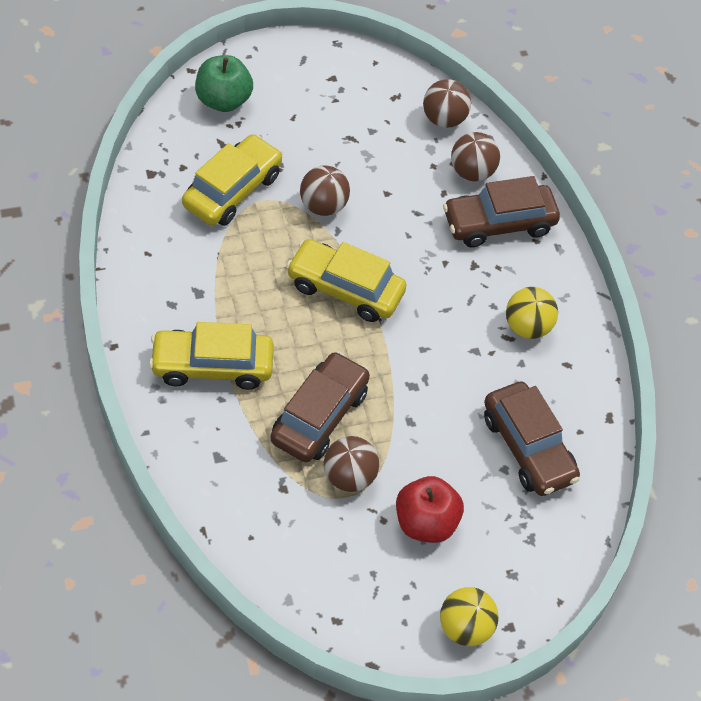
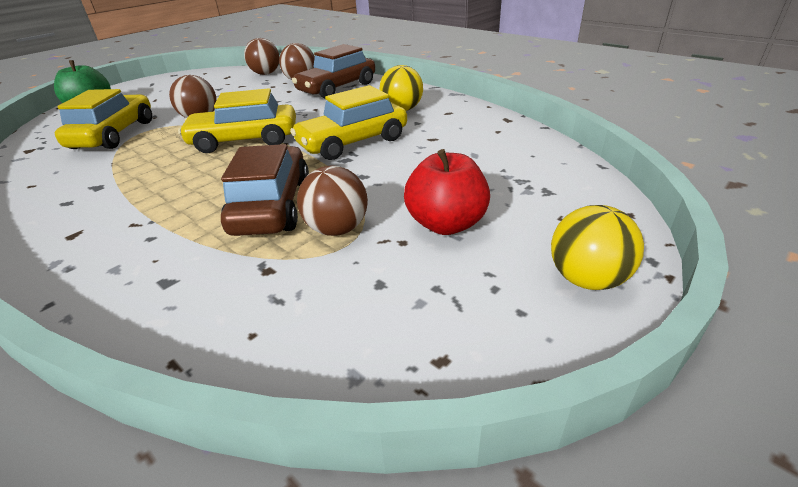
camera: 25 degrees left, 20 degrees down
yellow car [149,322,274,390] -> yellow car moved to [290,85,407,160]
brown car [484,381,580,496] -> none

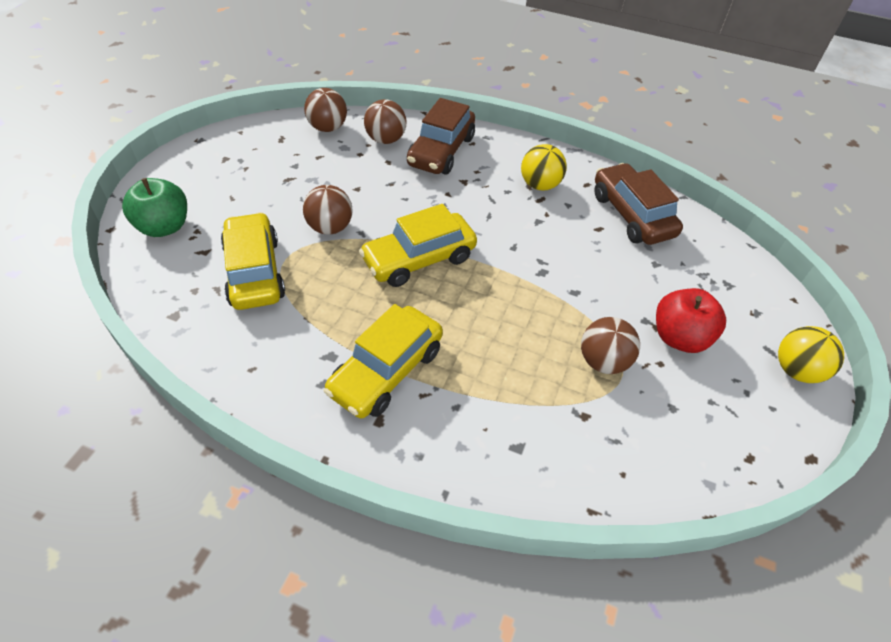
camera: 25 degrees left, 15 degrees up
brown car [221,144,309,236] -> brown car moved to [594,163,683,245]
yellow car [290,85,407,160] -> yellow car moved to [324,304,443,419]

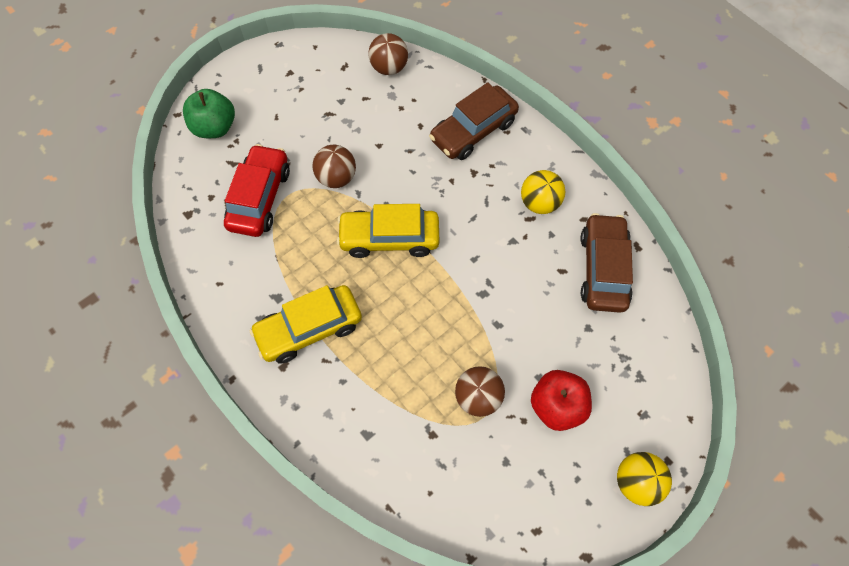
camera: 30 degrees right, 15 degrees up
yellow car [221,212,285,310] -> red car [224,144,290,237]
brown ball [364,99,406,144] -> none

